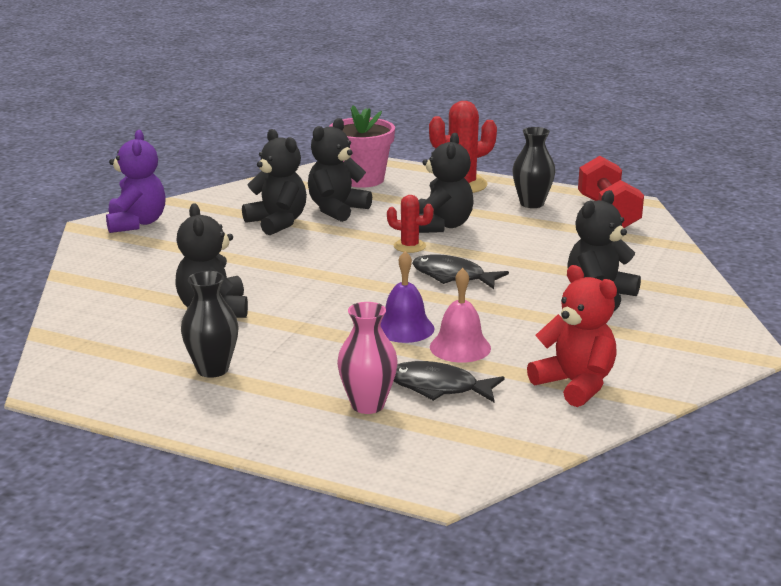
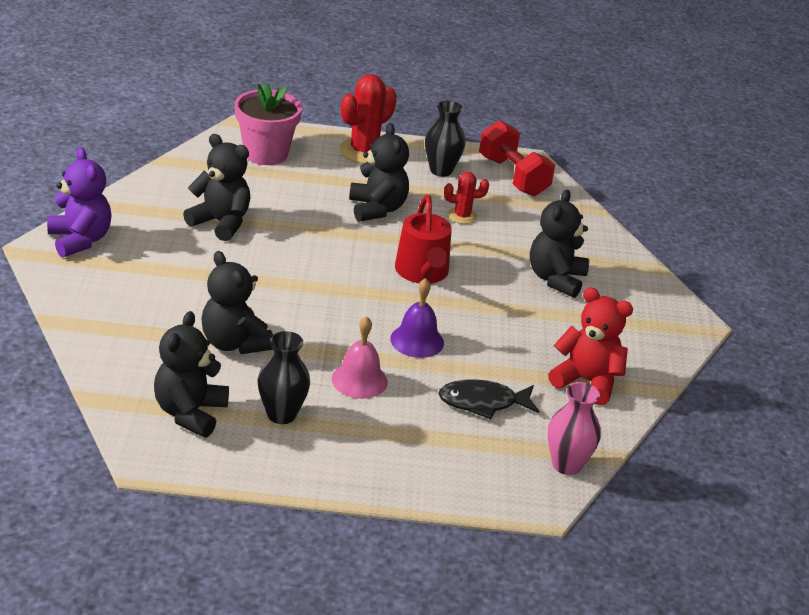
camera: 25 degrees left, 10 degrees up
black teddy bear [308,118,372,222] -> black teddy bear moved to [154,311,229,437]
pink vase [337,302,398,414] -> pink vase moved to [548,382,601,475]
red cactus [387,195,434,253] -> red cactus moved to [444,172,489,224]
black fish [412,254,509,289] -> red watering can [395,195,452,284]
pink bell [430,268,491,363] -> pink bell moved to [332,316,388,399]

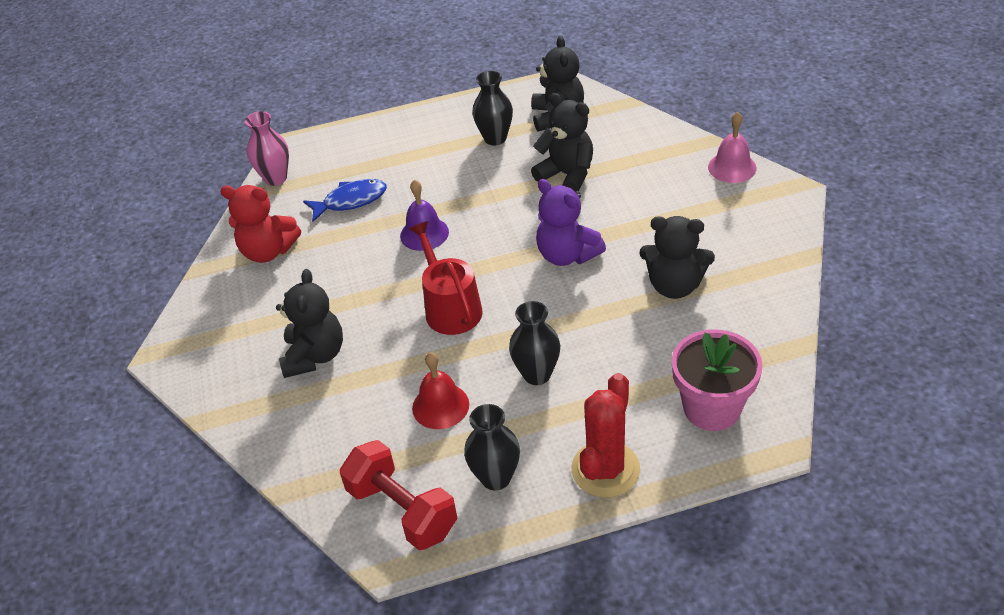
camera: 170 degrees right, 10 degrees up
purple teddy bear [47,148,112,257] -> purple teddy bear moved to [536,179,606,266]
pink bell [332,316,388,399] -> pink bell moved to [708,112,757,183]
black teddy bear [349,123,409,222] -> black vase [509,301,560,385]
black fish [438,379,539,419] -> blue fish [303,179,387,222]
red cactus [444,172,489,224] -> red bell [412,352,469,429]

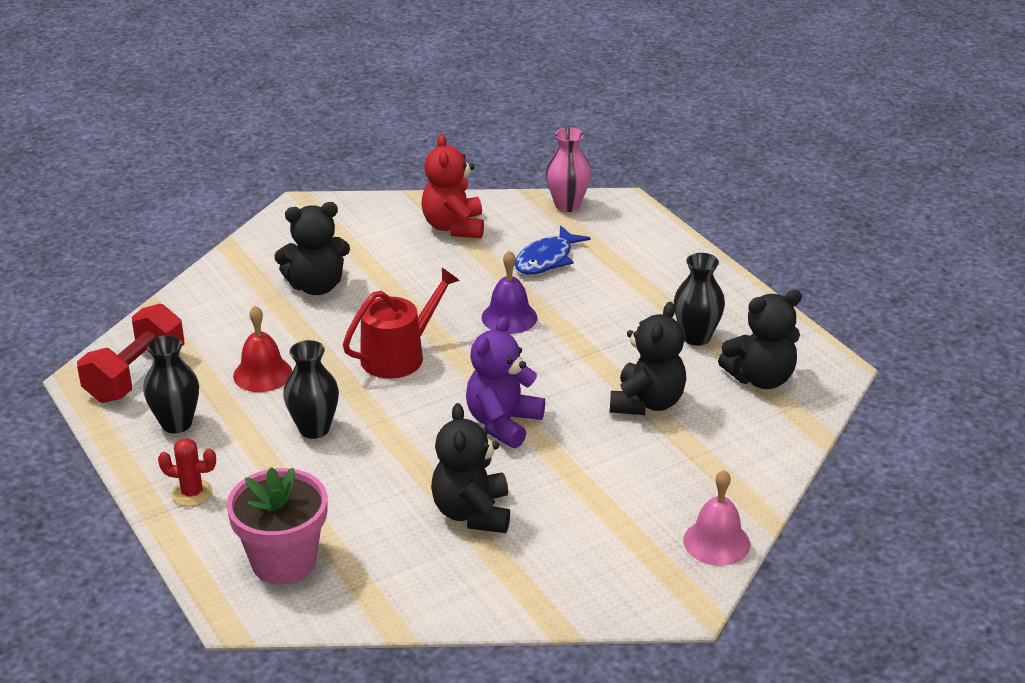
camera: 70 degrees right, 10 degrees down
blue fish [303,179,387,222] -> blue fish turned 75 degrees clockwise [515,225,591,275]
red cactus [571,373,640,498] -> red cactus [158,438,216,506], size x0.56

